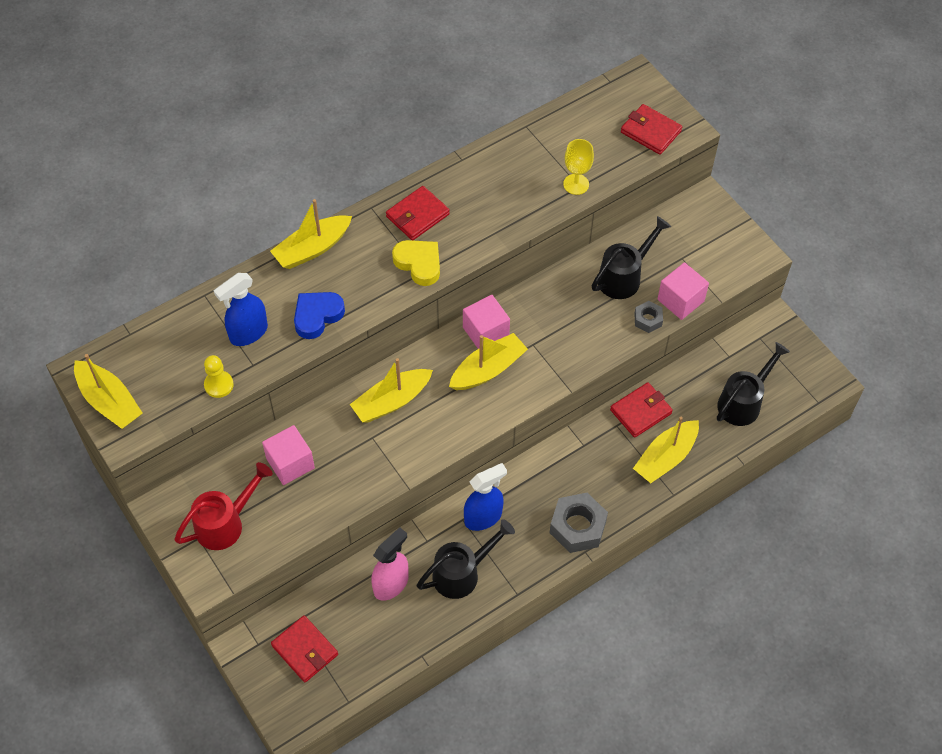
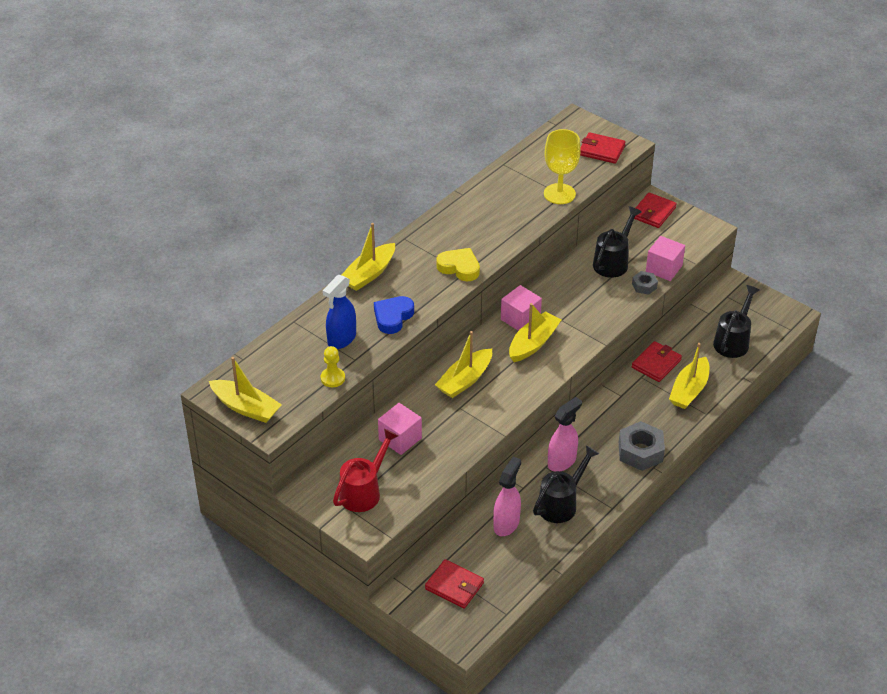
camera: 15 degrees left, 15 degrees down
red wallet [386,186,450,241] -> red wallet moved to [634,192,677,228]
blue spray bottle [464,463,507,531] -> pink spray bottle [548,397,582,472]
yellow goblet [563,139,594,195] -> yellow goblet [544,129,581,204], size x1.52

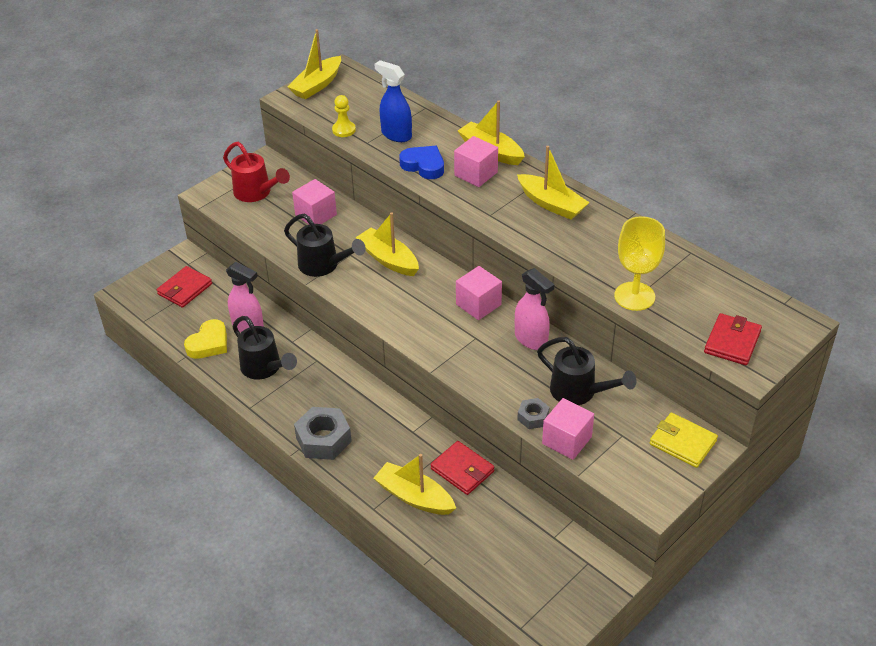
camera: 95 degrees right, 0 degrees up
yellow heart [437,248,480,281] -> yellow heart moved to [184,319,227,359]
yellow boat [509,303,561,362] -> yellow boat moved to [517,146,590,220]
pink spray bottle [548,397,582,472] -> pink spray bottle moved to [515,268,554,350]
red wallet [634,192,677,228] -> yellow wallet [650,413,718,468]
black watering can [713,285,760,358] -> black watering can moved to [284,214,366,277]
none -> pink cube [454,136,498,187]

